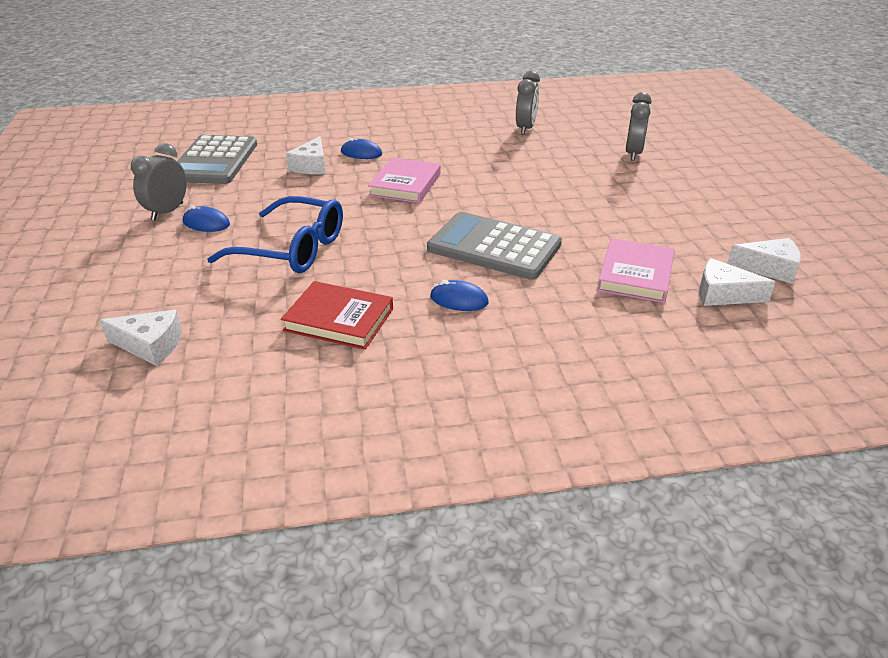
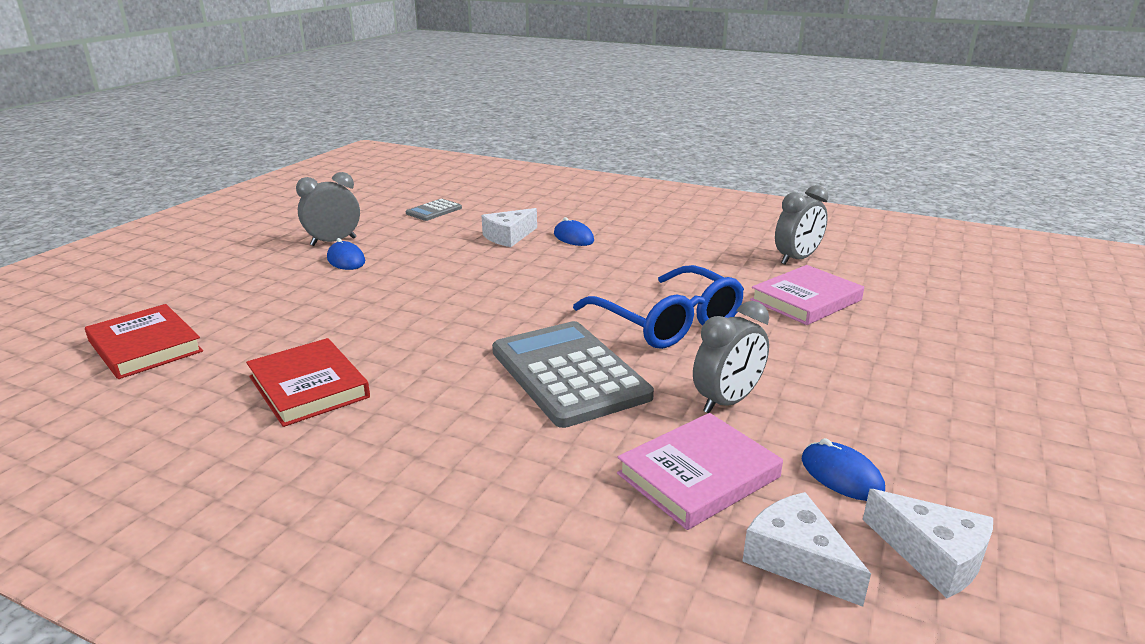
camera: 35 degrees right, 10 degrees down
white cheese [100,310,182,366] -> red book [85,304,203,379]
grey calculator [177,135,257,184] -> grey calculator [406,199,462,221], size x0.48
blue glasses [208,196,343,273] -> blue glasses moved to [573,265,744,349]
pink book [368,157,441,203] -> pink book moved to [750,265,864,325]
blue mouse [430,280,489,311] -> blue mouse moved to [801,438,885,501]
grey clock [626,92,652,161] -> grey clock moved to [693,301,769,413]

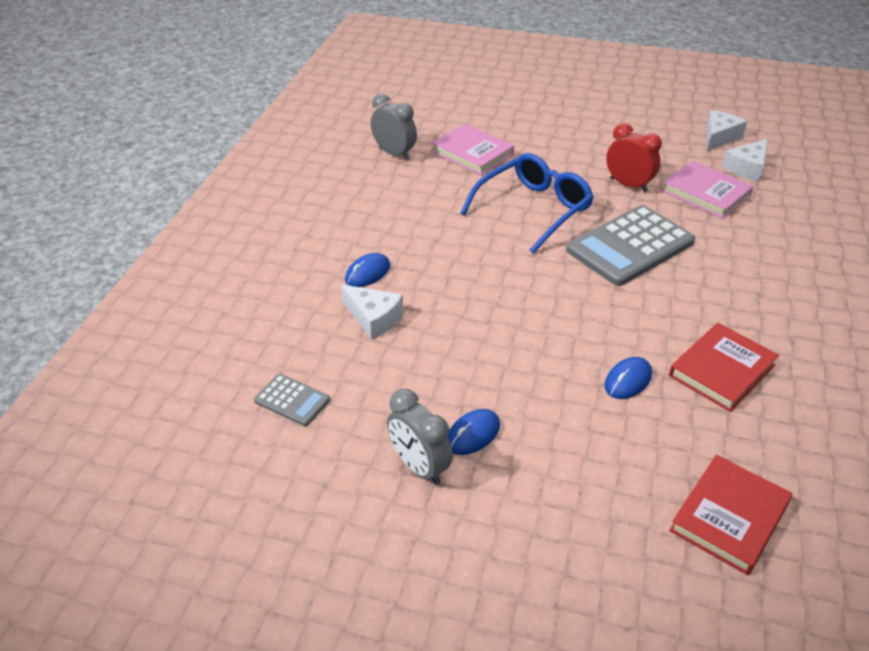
camera: 100 degrees left, 15 degrees up
grey clock [693,301,769,413] -> red clock [606,123,662,192]
blue mouse [801,438,885,501] -> blue mouse moved to [604,357,652,399]

